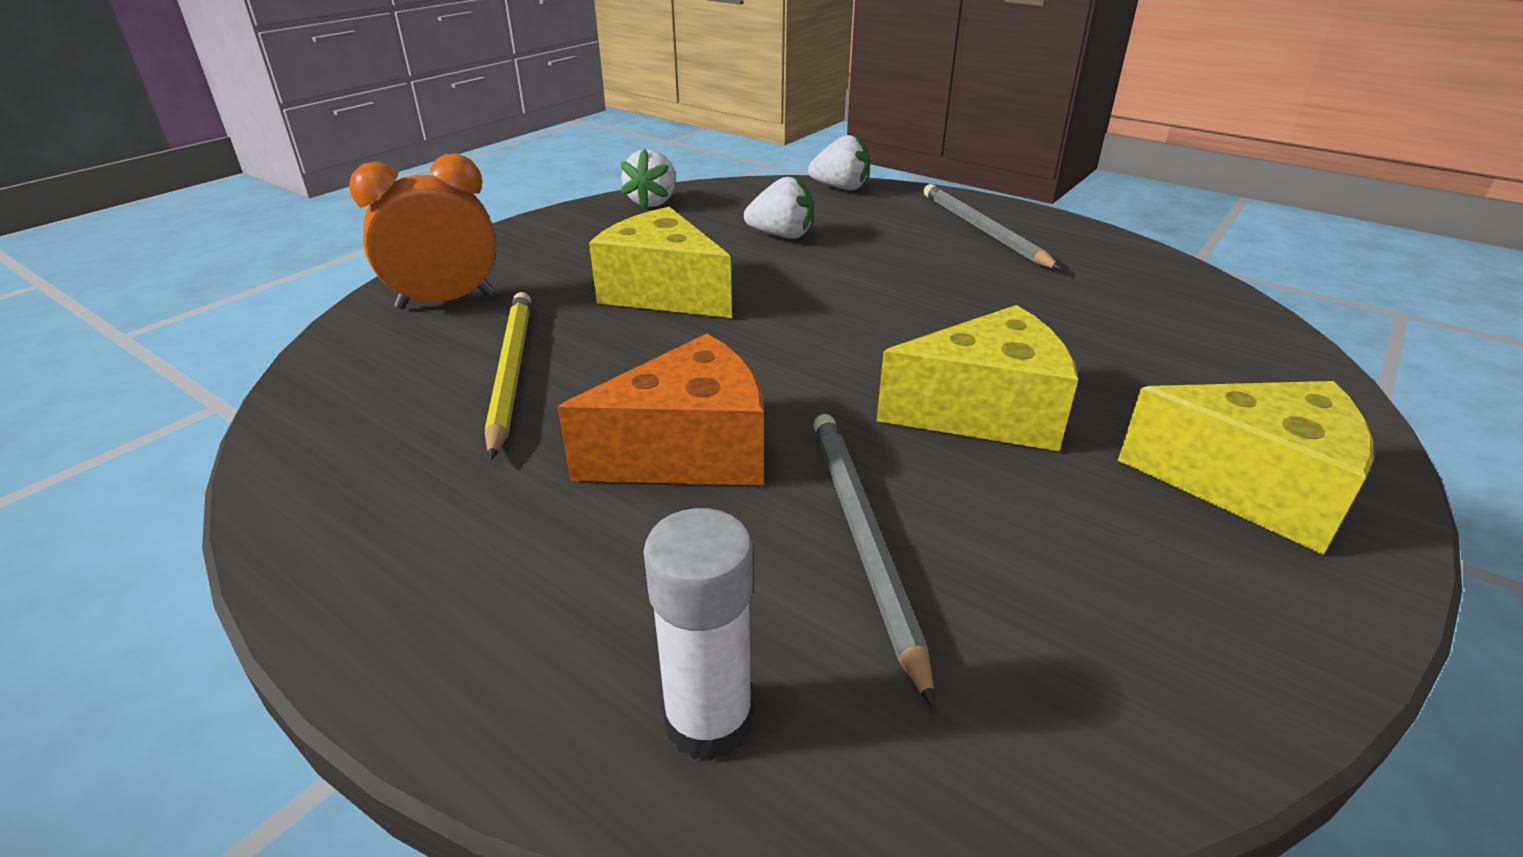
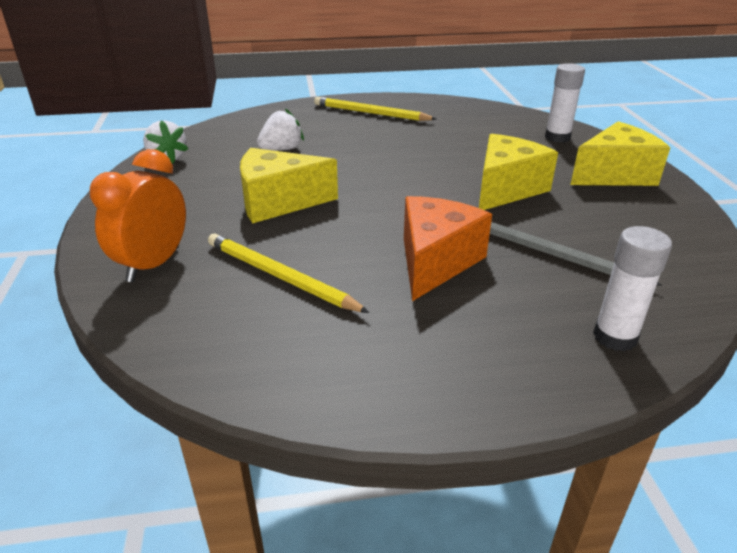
camera: 45 degrees left, 0 degrees up
white strawberry [808,134,870,190] -> none
grey pencil [924,184,1061,269] -> yellow pencil [314,97,436,121]
none -> white glue stick [545,63,585,143]

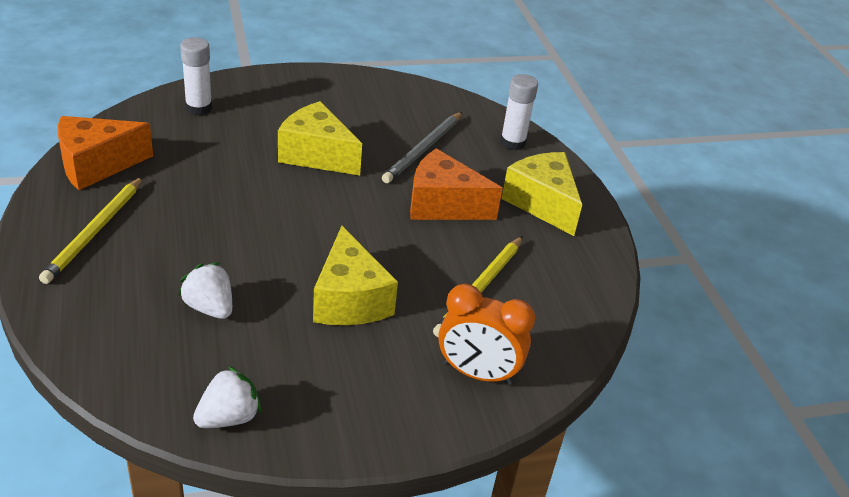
camera: 100 degrees left, 5 degrees up
yellow cheese [570,121,670,186] -> yellow cheese moved to [501,152,582,236]
none -> orange cheese [58,116,153,190]

